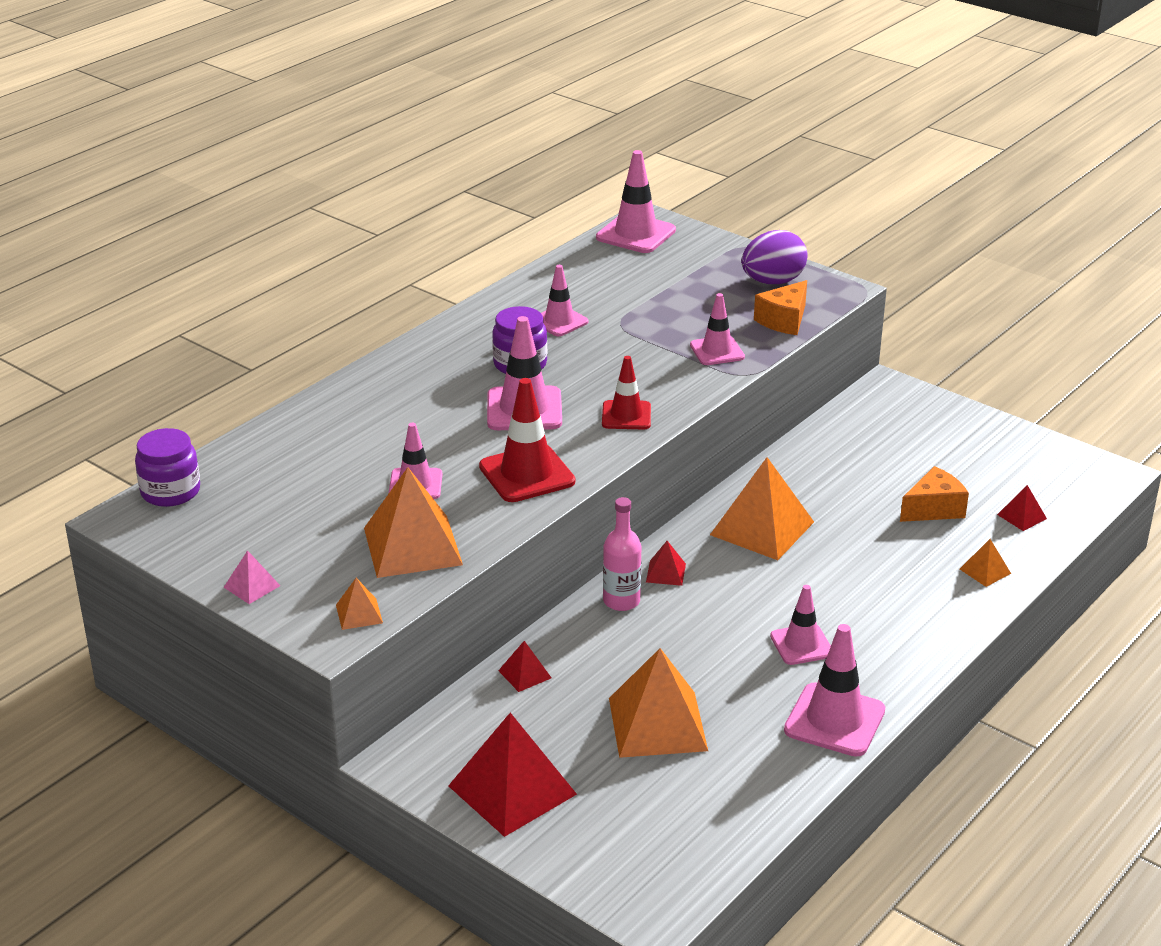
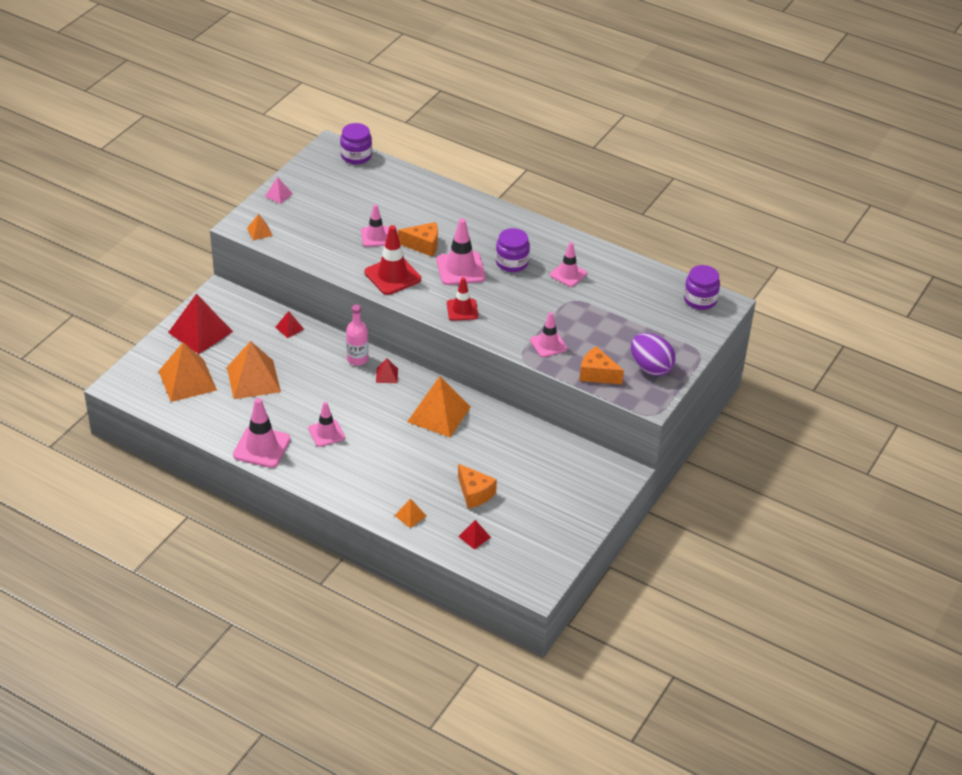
camera: 80 degrees right, 10 degrees up
orange pyramid [364,467,463,578] -> orange pyramid moved to [159,342,217,402]
pink traffic cone [596,150,676,253] -> purple jar [684,265,720,310]
none -> orange cheese [398,222,438,257]

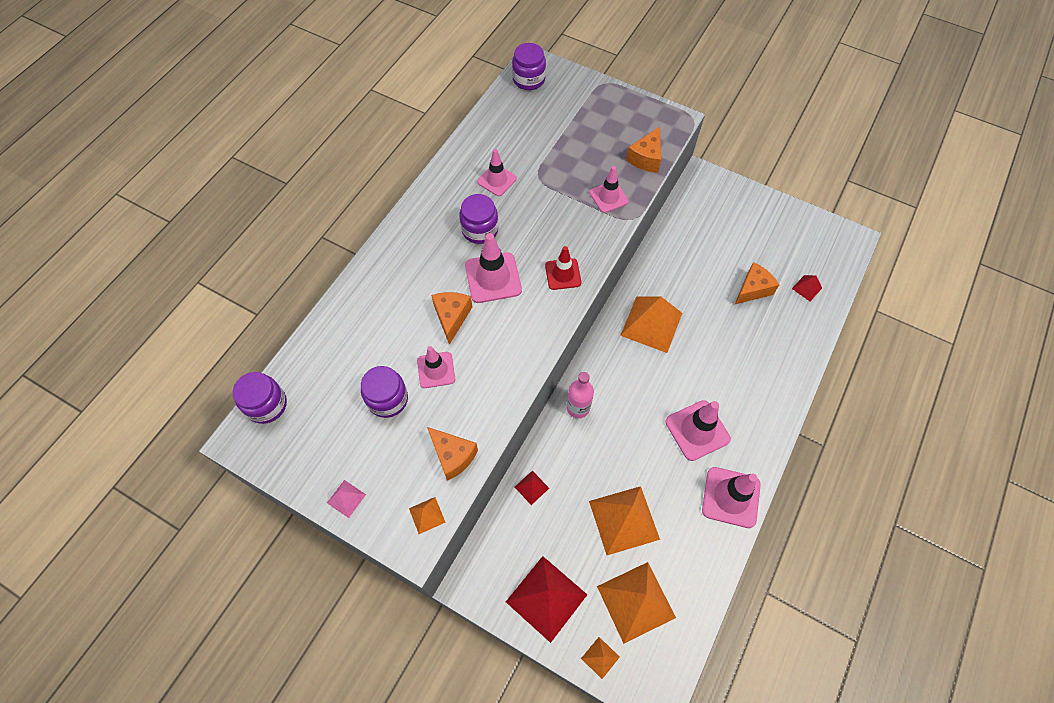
camera: 90 degrees left, 20 degrees up
pink traffic cone [308,402,345,447] -> pink traffic cone [665,400,731,461], size x1.54
red traffic cone [365,225,421,295] -> none
red pyramid [376,359,398,383] -> none
orange pyramid [394,499,426,528] -> orange pyramid moved to [581,637,620,679]
purple egg [631,333,675,376] -> none
none -> purple jar [361,366,408,418]
none -> orange cheese [427,427,478,481]

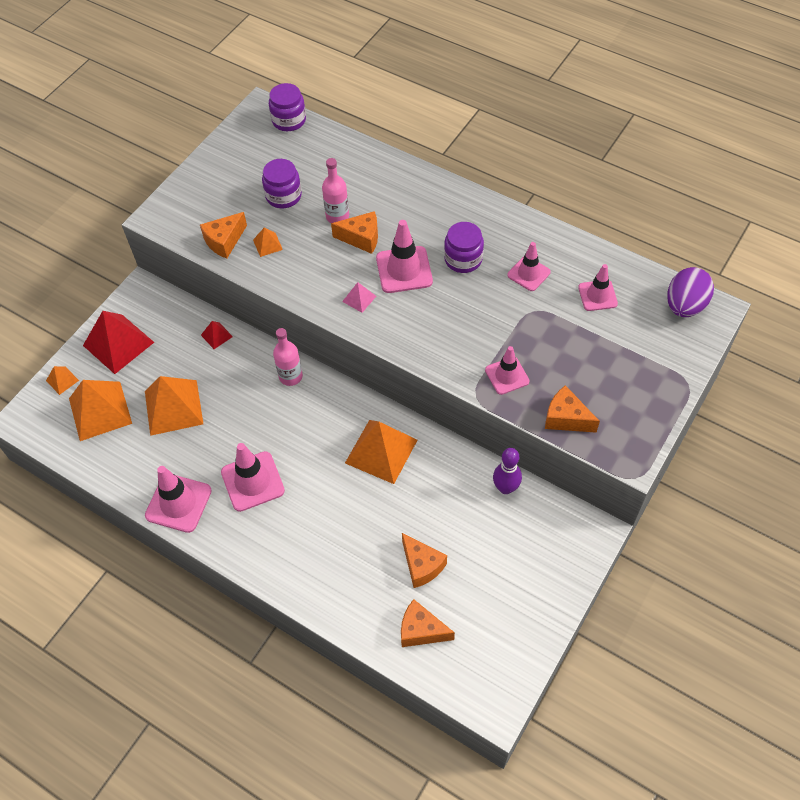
camera: 95 degrees right, 5 degrees down
pink pyramid [327,480,366,518] -> pink pyramid moved to [342,282,376,313]
orange pyramid [409,497,446,534] -> orange pyramid moved to [253,227,283,257]
pink traffic cone [417,346,455,388] -> pink traffic cone moved to [578,264,618,311]
purple jar [512,43,546,90] -> purple egg [667,267,714,317]
red traffic cone [545,246,581,290] -> none
red pyramid [792,275,822,301] -> orange cheese [401,599,455,647]
none -> pink bottle [322,158,349,223]
none -> purple bowling pin [493,448,522,494]

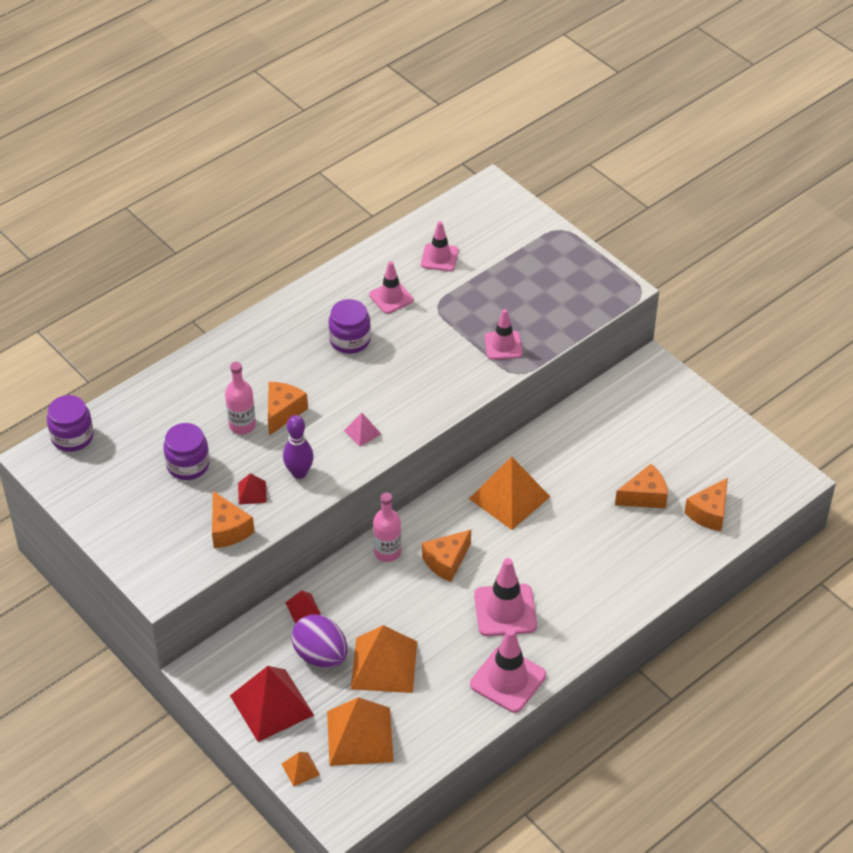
camera: 75 degrees left, 10 degrees down
orange pyramid [253,227,283,257] -> red pyramid [238,473,267,504]
pink traffic cone [376,220,433,293] -> none
purple bowling pin [493,448,522,494] -> purple bowling pin moved to [283,415,314,479]
orange cheese [545,385,600,433] -> orange cheese moved to [422,530,471,582]
purple egg [667,267,714,317] -> purple egg moved to [292,614,347,668]

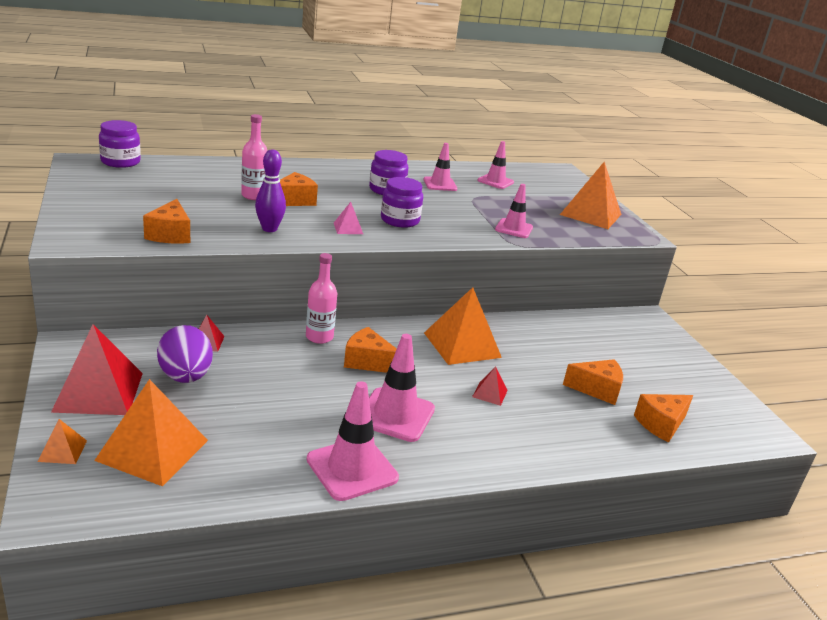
camera: 20 degrees right, 20 degrees down
purple jar [164,423,210,480] -> purple jar moved to [381,177,423,228]
red pyramid [238,473,267,504] -> red pyramid moved to [472,367,508,406]
orange pyramid [351,625,417,693] -> orange pyramid moved to [560,162,622,229]
orange cheese [422,530,471,582] -> orange cheese turned 45 degrees clockwise [344,327,397,373]

